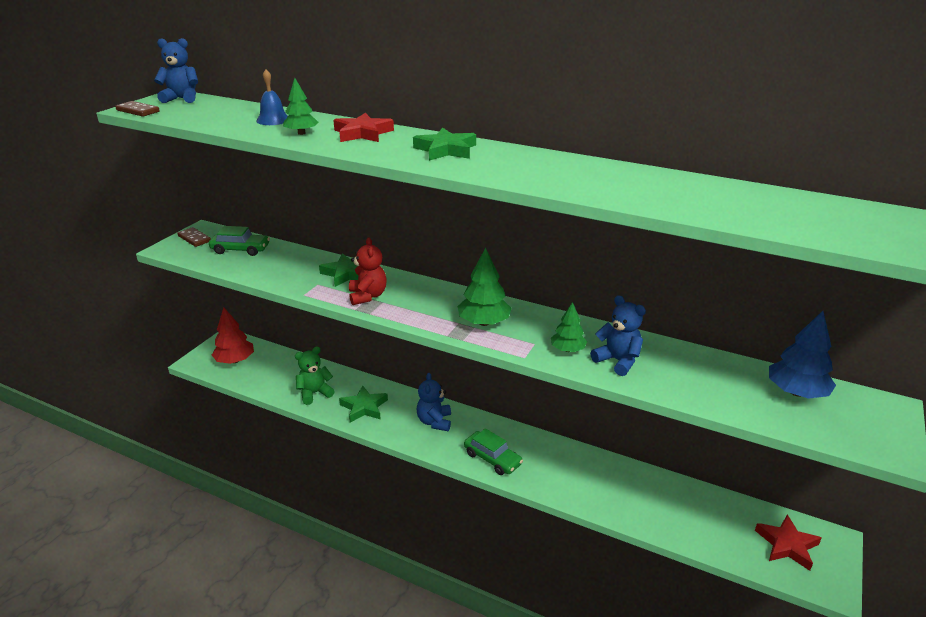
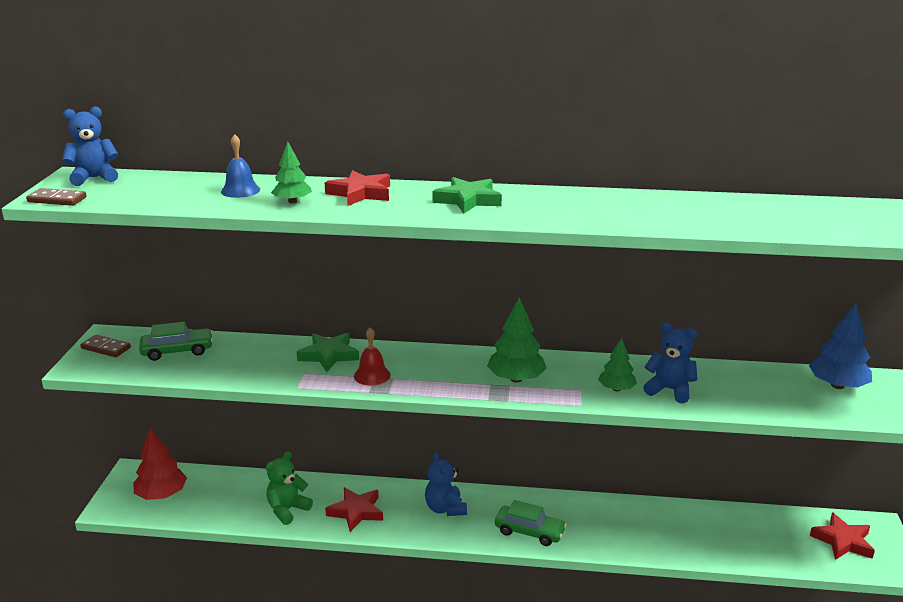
camera: 20 degrees left, 5 degrees down
green star [339,386,388,422] -> red star [325,487,383,532]
red teddy bear [349,238,387,305] -> red bell [354,328,391,385]

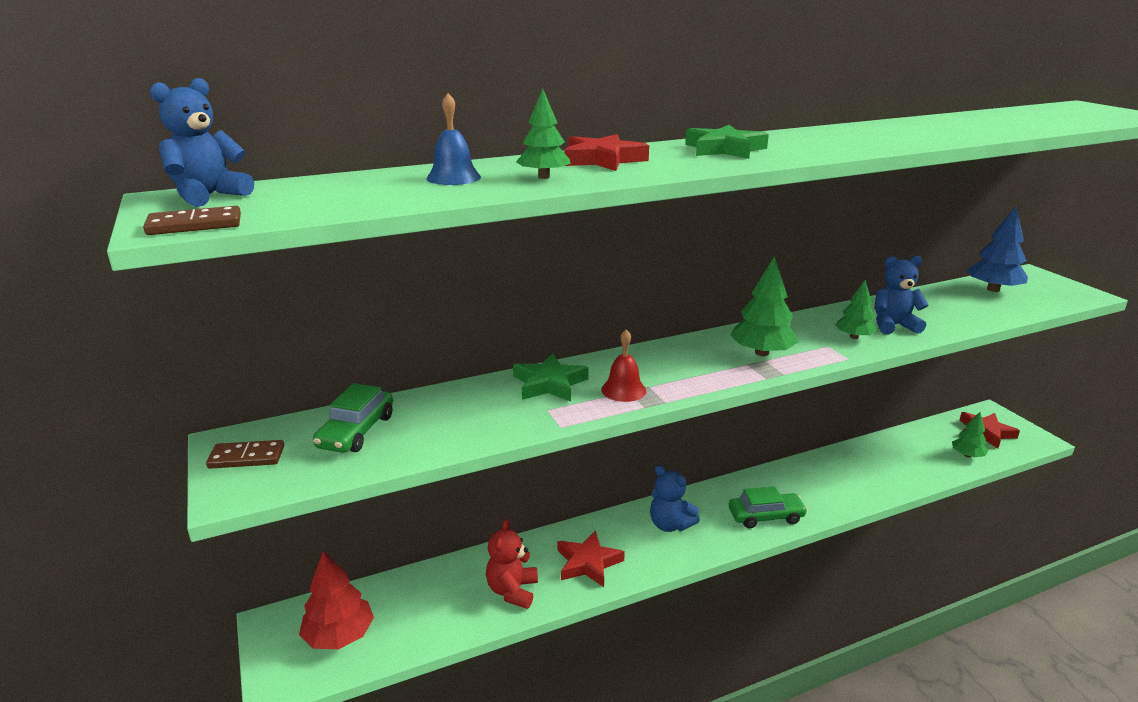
camera: 30 degrees left, 0 degrees up
green car [139,322,213,361] -> green car turned 150 degrees clockwise [313,383,393,453]
green teddy bear [266,451,313,525] -> red teddy bear [486,519,538,609]
none -> green tree [952,412,988,458]

